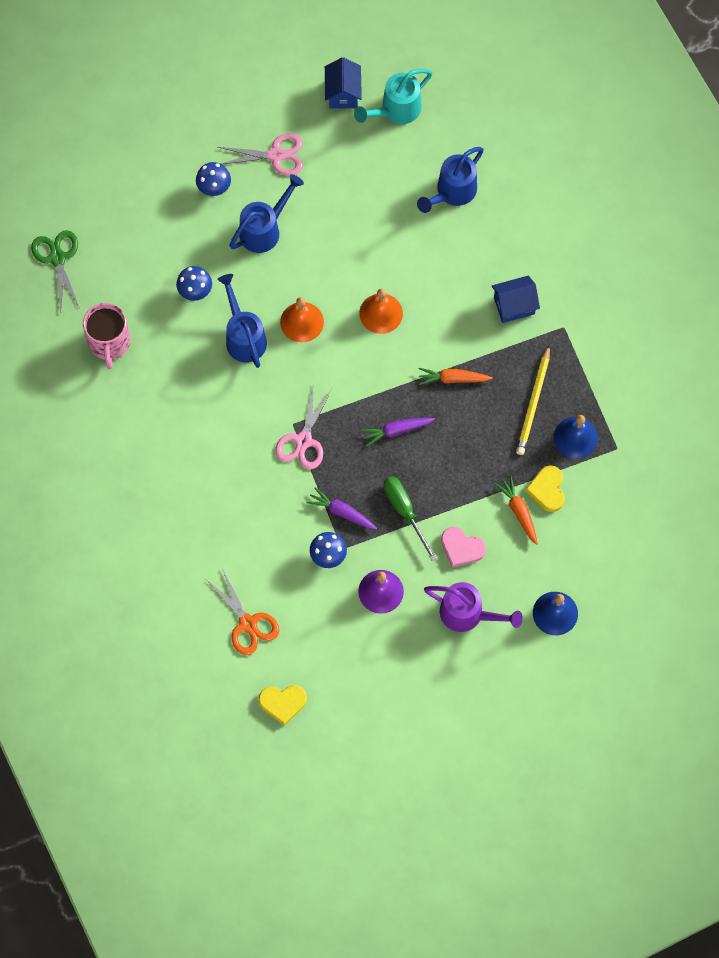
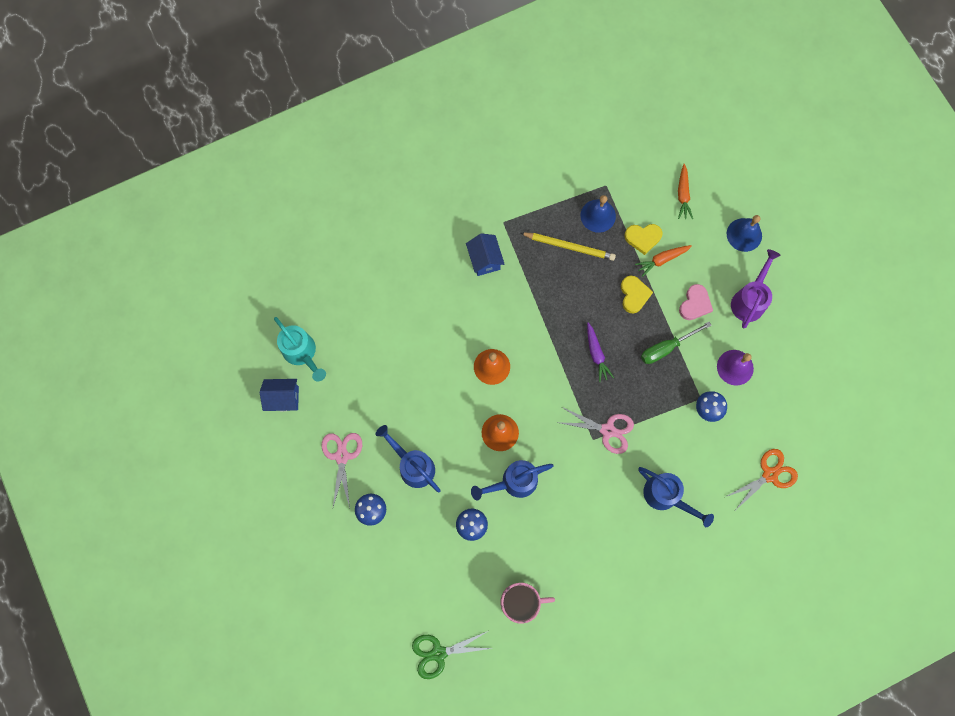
camera: 90 degrees left, 5 degrees up
yellow heart [259,685,307,726] -> yellow heart moved to [621,276,653,313]
purple carrot [306,487,377,530] -> none
blue watering can [417,147,484,213] -> blue watering can moved to [638,467,714,527]
orange carrot [419,368,493,385] -> orange carrot moved to [678,164,693,219]

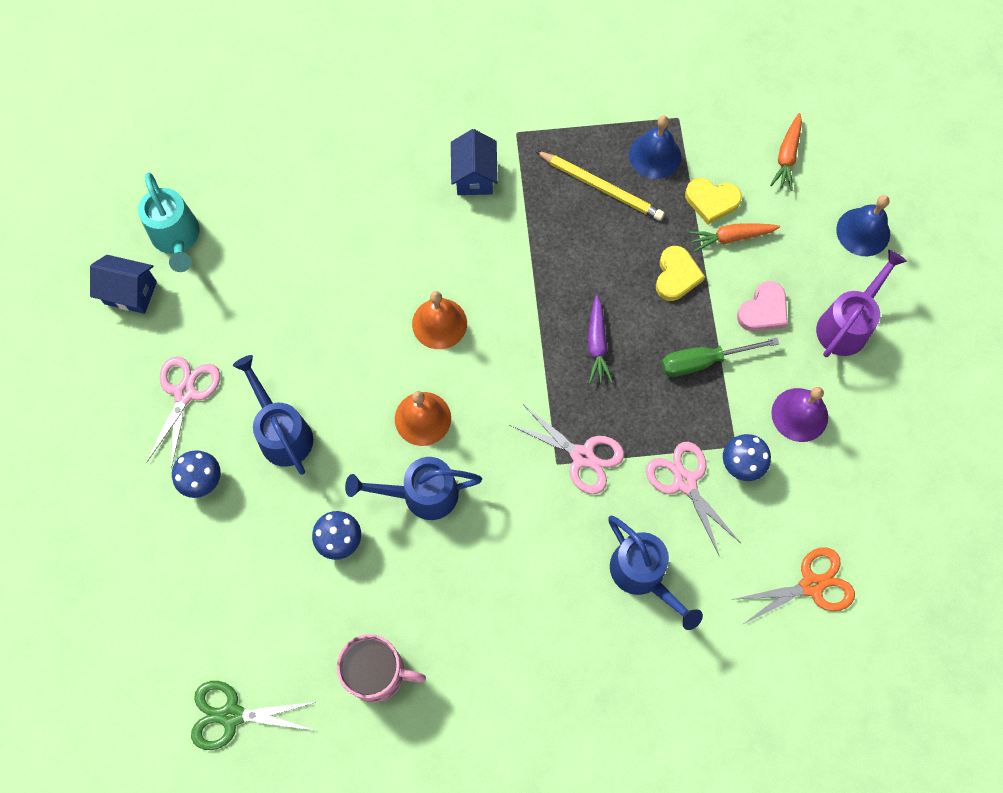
camera: 15 degrees right, 5 degrees down
none -> pink scissors [646,442,741,555]

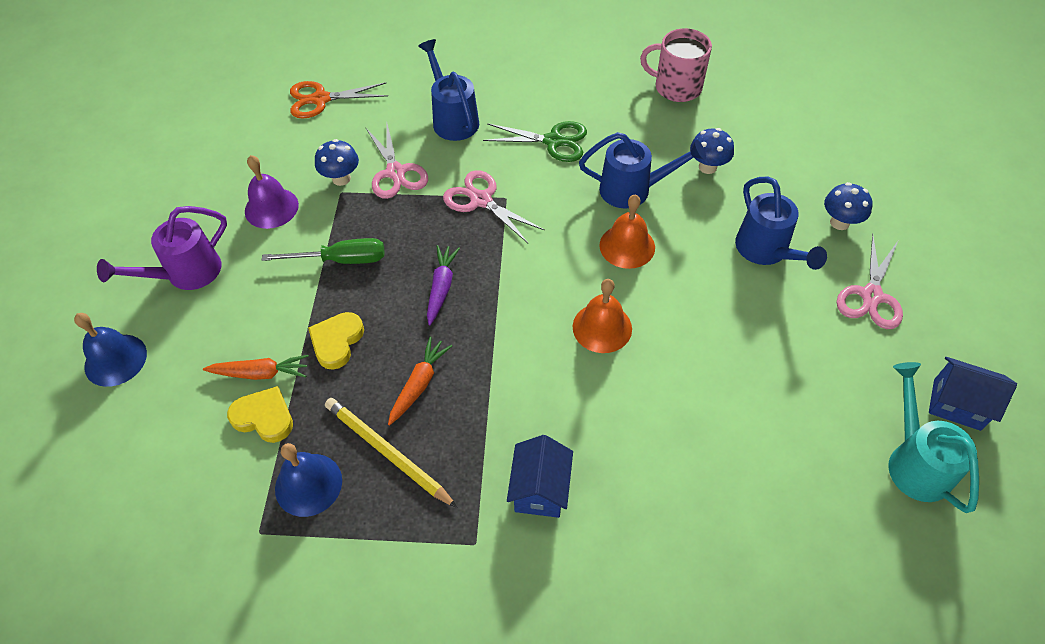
camera: 170 degrees left, 15 degrees down
green scissors [191,681,316,750] -> green scissors moved to [483,121,587,162]
pink heart [737,281,788,331] -> none
orange carrot [770,113,802,191] -> orange carrot moved to [388,337,452,425]

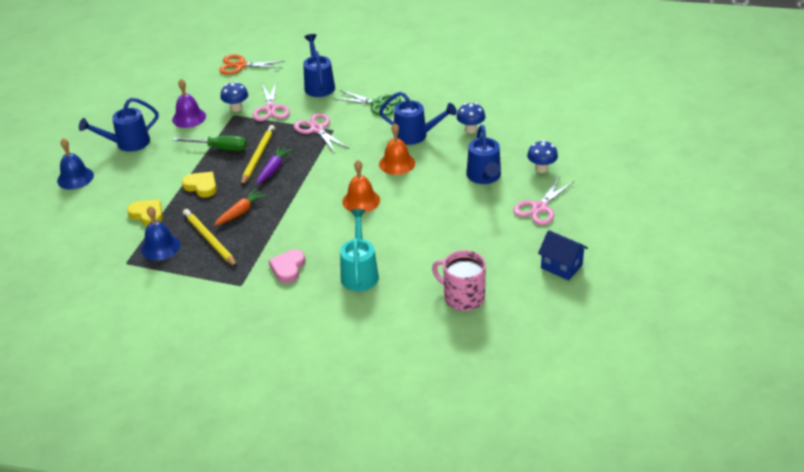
camera: 15 degrees right, 15 degrees down
purple watering can [97,206,227,290] -> blue watering can [79,98,159,152]
orange carrot [203,355,309,380] -> none
yellow heart [308,312,364,370] -> yellow heart turned 90 degrees clockwise [182,172,217,197]
blue house [507,435,573,518] -> pink heart [269,249,306,283]
pink mug [640,28,712,102] -> pink mug moved to [432,250,486,311]
turquoise watering can [888,362,979,513] -> turquoise watering can moved to [340,209,379,291]
none -> yellow pencil [241,125,275,186]

